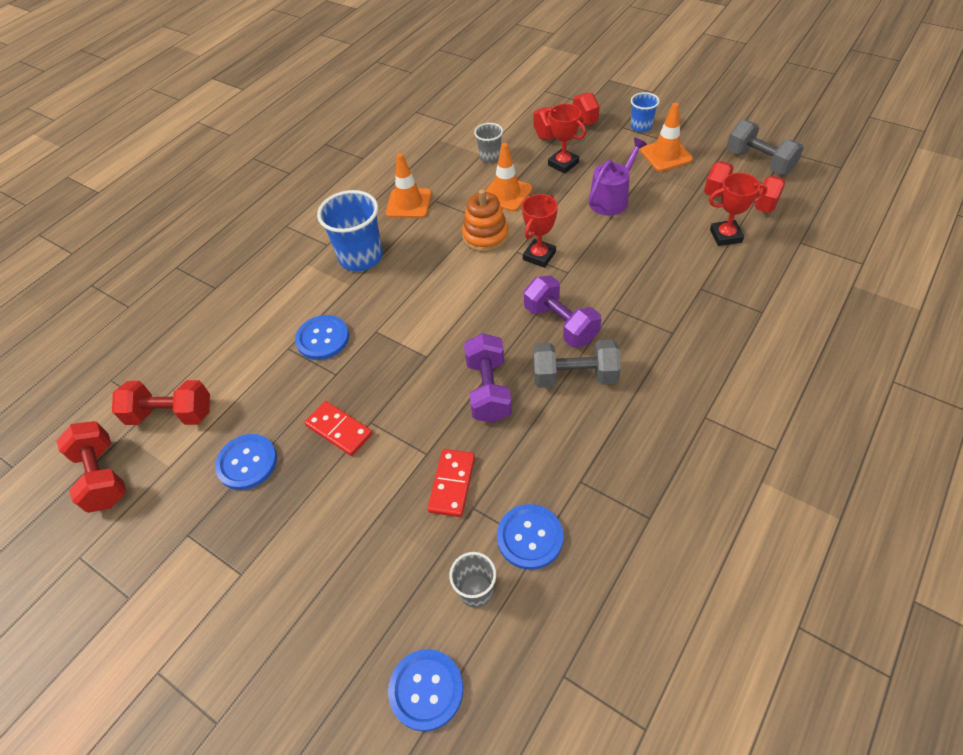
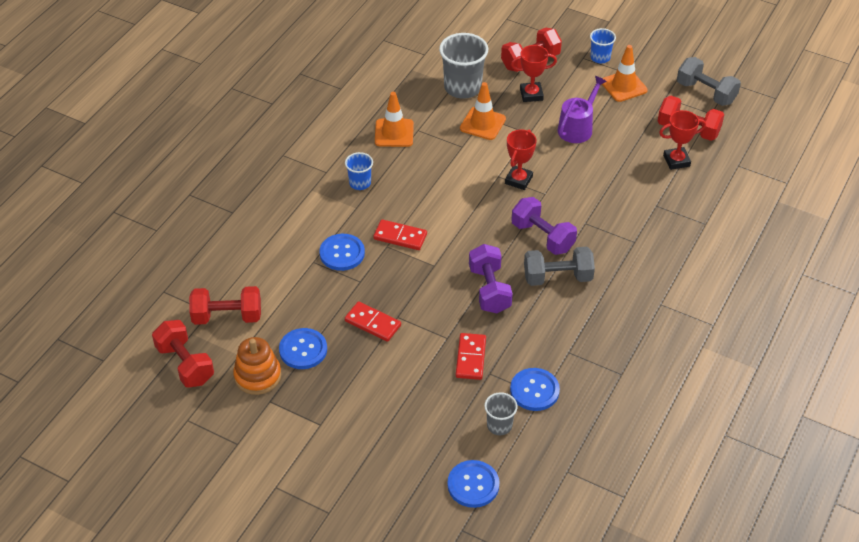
camera: 10 degrees left, 5 degrees down
blue cup [317,190,383,271] -> blue cup [345,152,373,190], size x0.55
orange stacking toy [462,189,509,252] -> orange stacking toy moved to [233,337,281,395]
grey cup [474,123,503,163] -> grey cup [439,33,488,99], size x1.83
red trophy [544,104,586,173] -> red trophy turned 45 degrees counterclockwise [511,45,557,102]
none -> red domino [373,219,427,250]

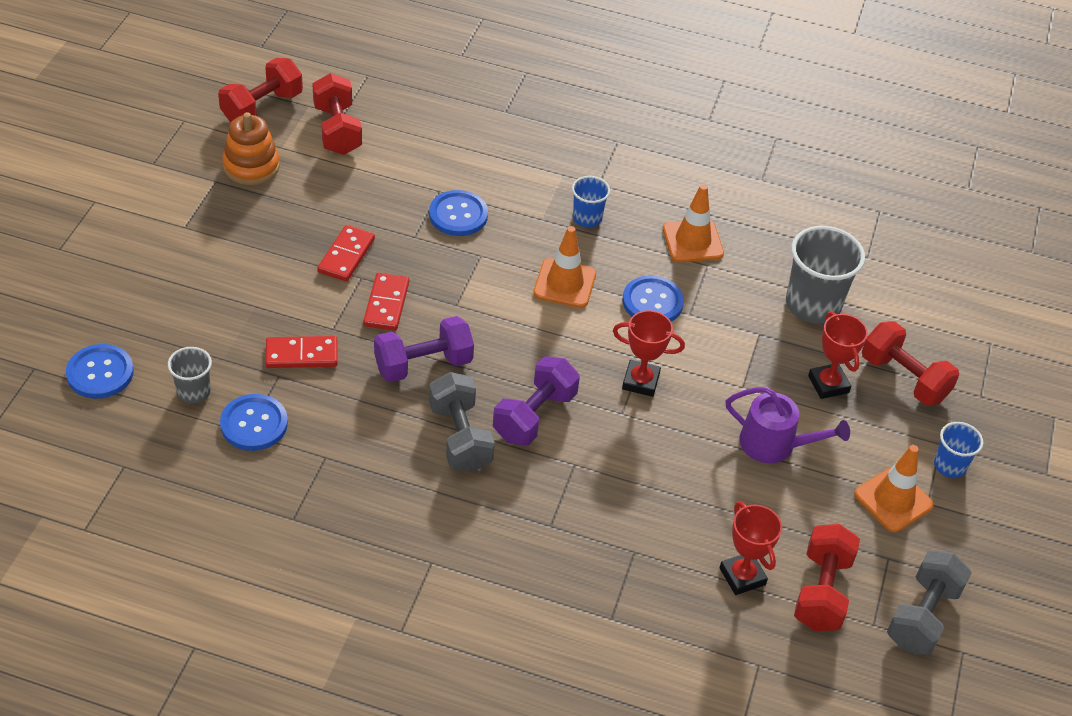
camera: 75 degrees right, 0 degrees up
blue button [279,328,327,369] -> blue button moved to [623,275,684,322]
red domino [373,219,427,250] -> red domino moved to [363,273,409,331]
orange traffic cone [460,82,506,140] -> orange traffic cone moved to [533,226,596,308]

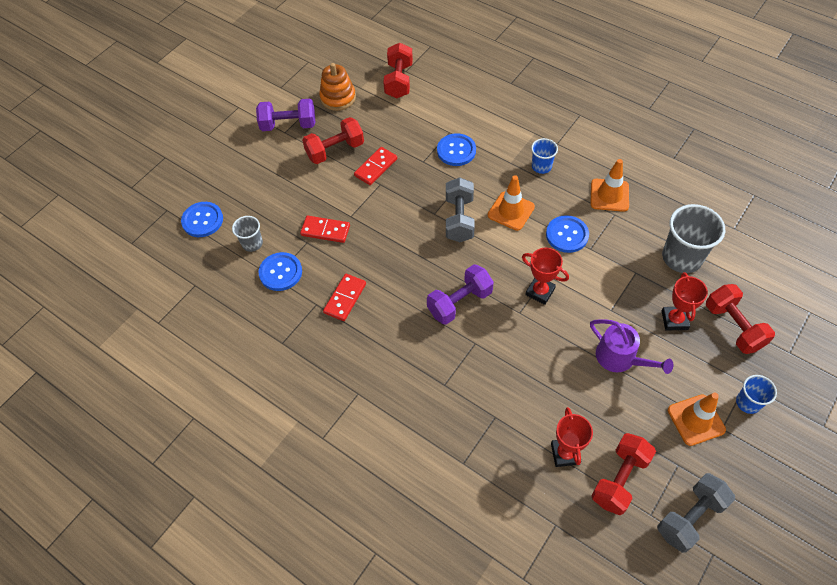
camera: 25 degrees right, 10 degrees up
red dumbbell [218,58,303,123] -> red dumbbell moved to [302,117,364,164]
red domino [363,273,409,331] -> red domino moved to [323,274,366,321]
purple dumbbell [374,316,474,382] -> purple dumbbell moved to [256,99,315,131]
grey dumbbell [429,372,495,472] -> grey dumbbell moved to [446,177,475,242]

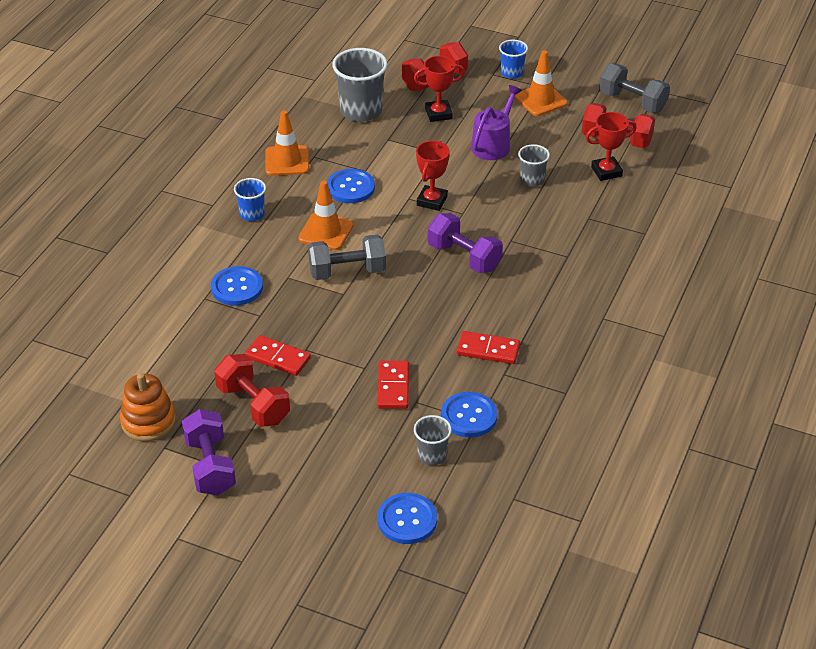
camera: 105 degrees left, 15 degrees down
red dumbbell [383,43,413,98] -> none
none -> grey cup [518,144,550,187]

